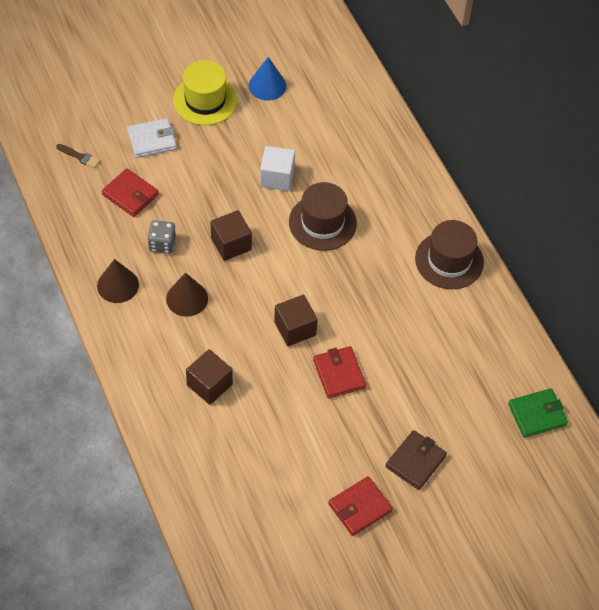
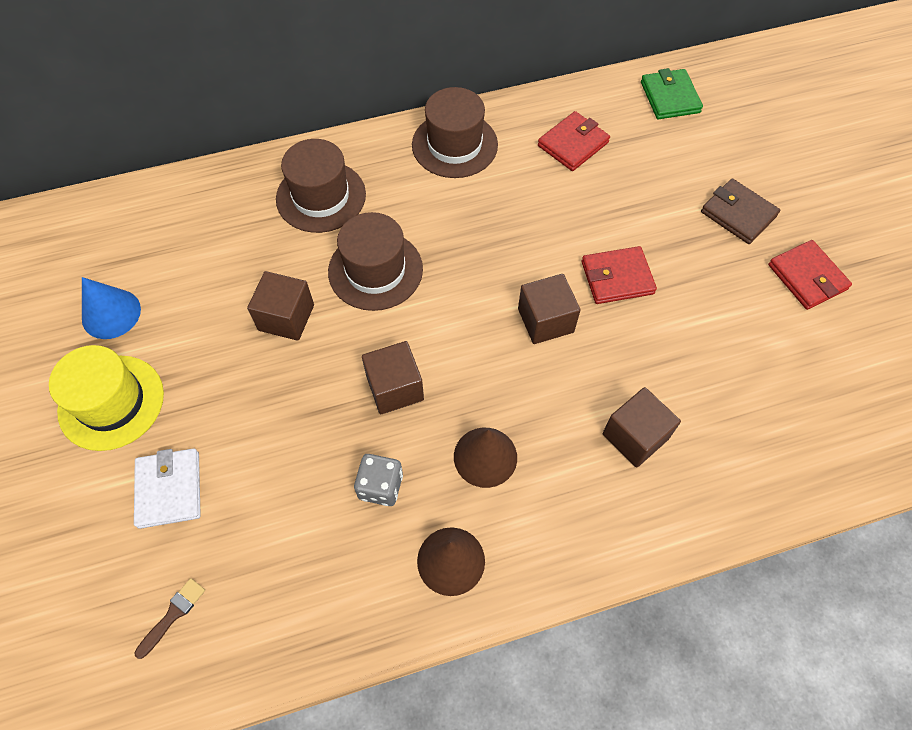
camera: 80 degrees left, 5 degrees up
red wallet [102,168,159,217] -> red wallet moved to [538,111,610,171]
white cube [260,146,295,191] -> brown cube [247,271,314,341]
none -> brown hat [276,139,366,233]

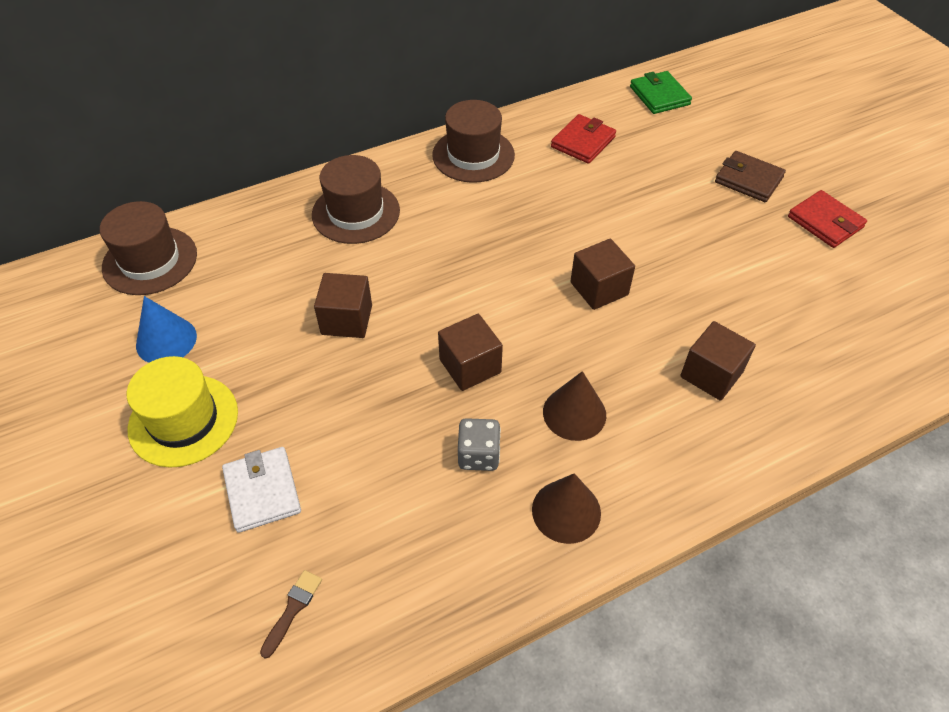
camera: 10 degrees left, 10 degrees down
brown hat [328,212,423,311] -> brown hat moved to [100,201,197,295]
red wallet [582,246,657,304] -> none

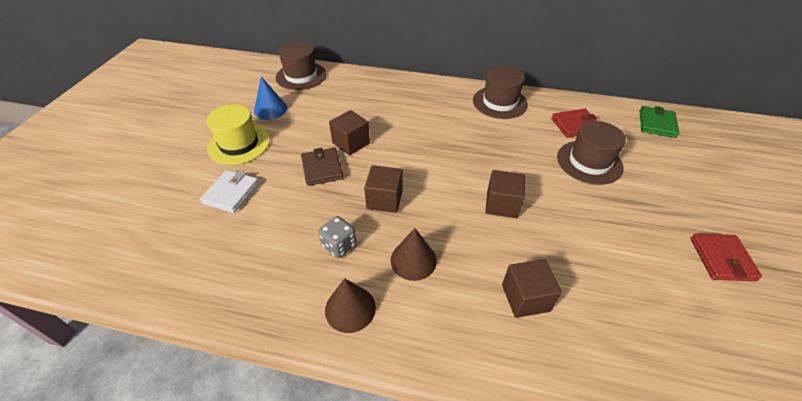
camera: 40 degrees right, 5 degrees down
brown brush [260,570,322,659] -> none
brown hat [312,155,400,244] -> brown hat moved to [557,121,626,185]
brown wallet [715,151,786,202] -> brown wallet moved to [301,148,343,186]

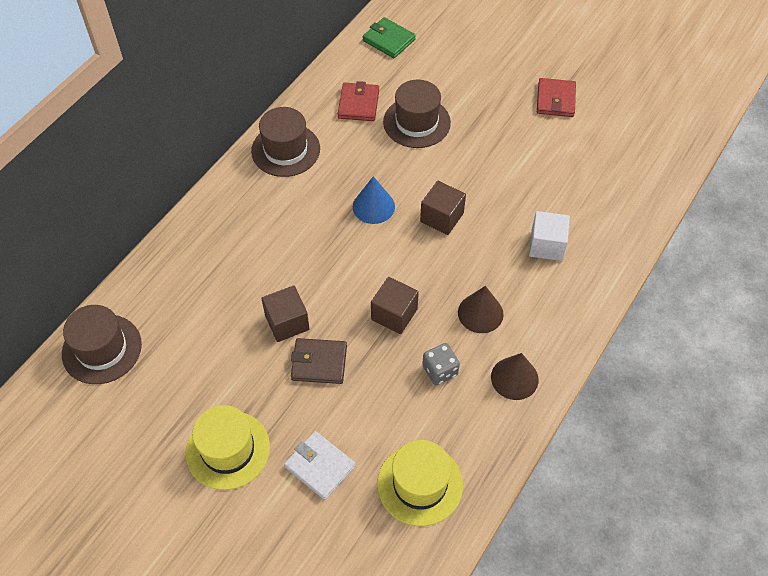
camera: 70 degrees left, 10 degrees up
blue cone [254,77,287,120] -> blue cone moved to [353,176,395,224]
brown cube [502,259,562,318] -> white cube [529,211,570,261]
red wallet [690,233,762,281] -> red wallet turned 75 degrees clockwise [537,78,576,117]
none -> yellow hat [377,440,463,526]

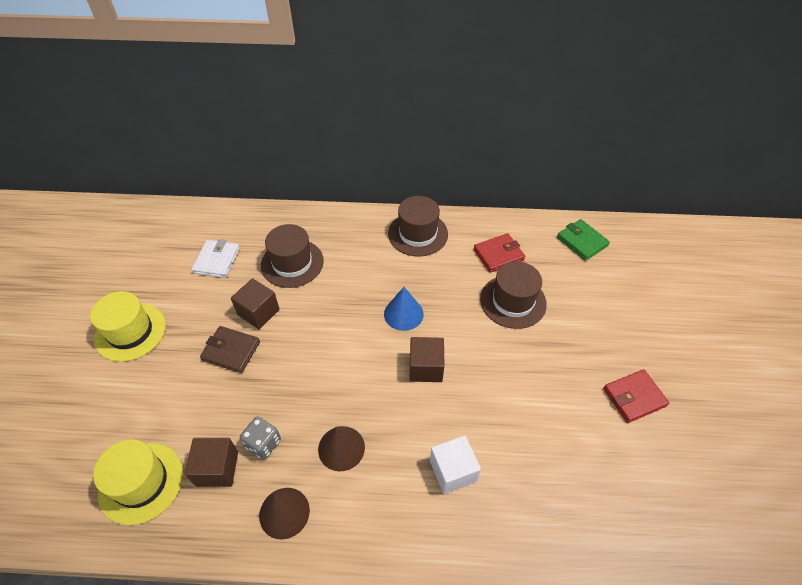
camera: 60 degrees right, 5 degrees down
brown hat [62,305,142,384] -> brown hat moved to [261,224,324,288]
white wallet [284,431,356,500] -> white wallet moved to [191,239,240,278]
brown wallet [291,338,347,384] -> brown wallet turned 45 degrees counterclockwise [200,326,260,373]
green wallet [363,17,416,58] -> green wallet turned 45 degrees counterclockwise [557,219,610,261]
brown cube [371,277,419,334] -> brown cube moved to [185,438,238,487]

